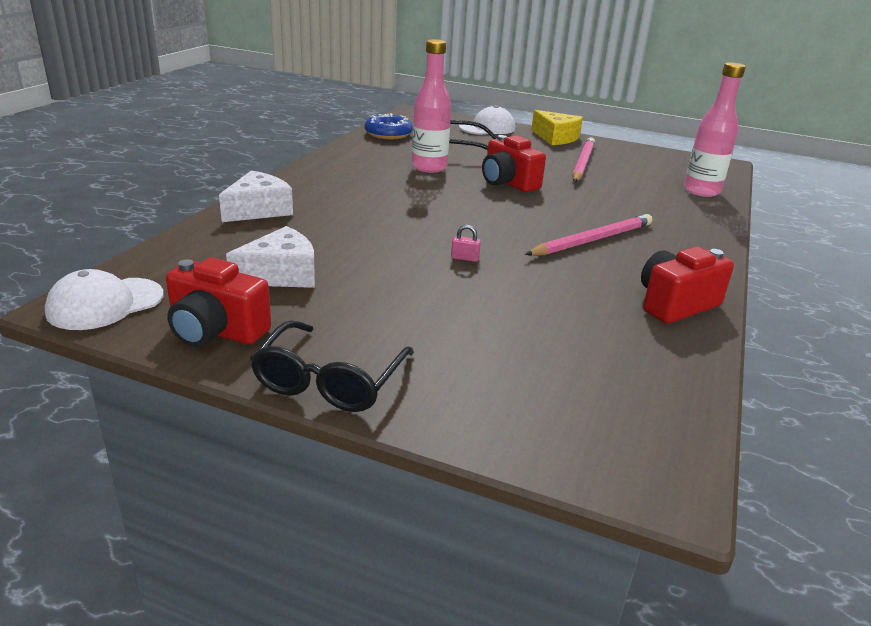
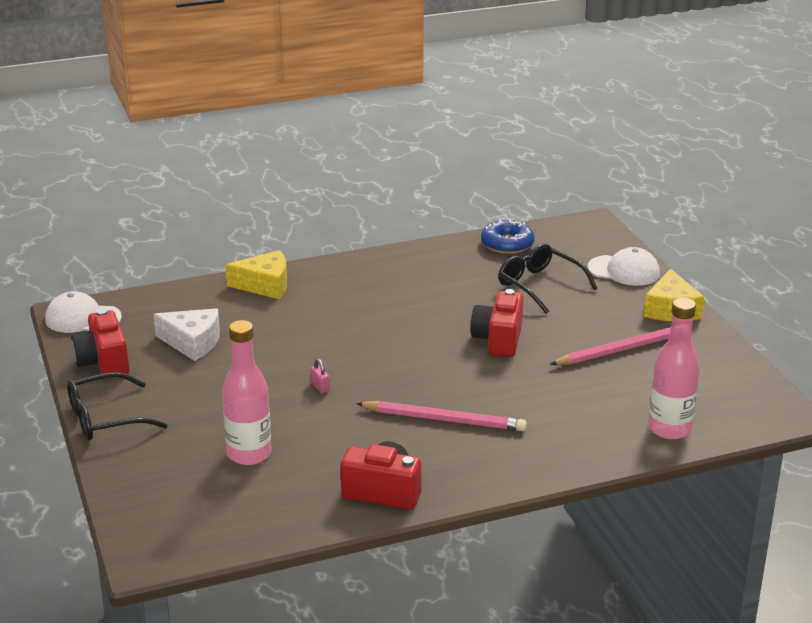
camera: 50 degrees right, 0 degrees up
white cheese [219,171,293,222] -> yellow cheese [225,250,287,299]
pink bottle [412,39,451,173] -> pink bottle moved to [222,320,271,465]

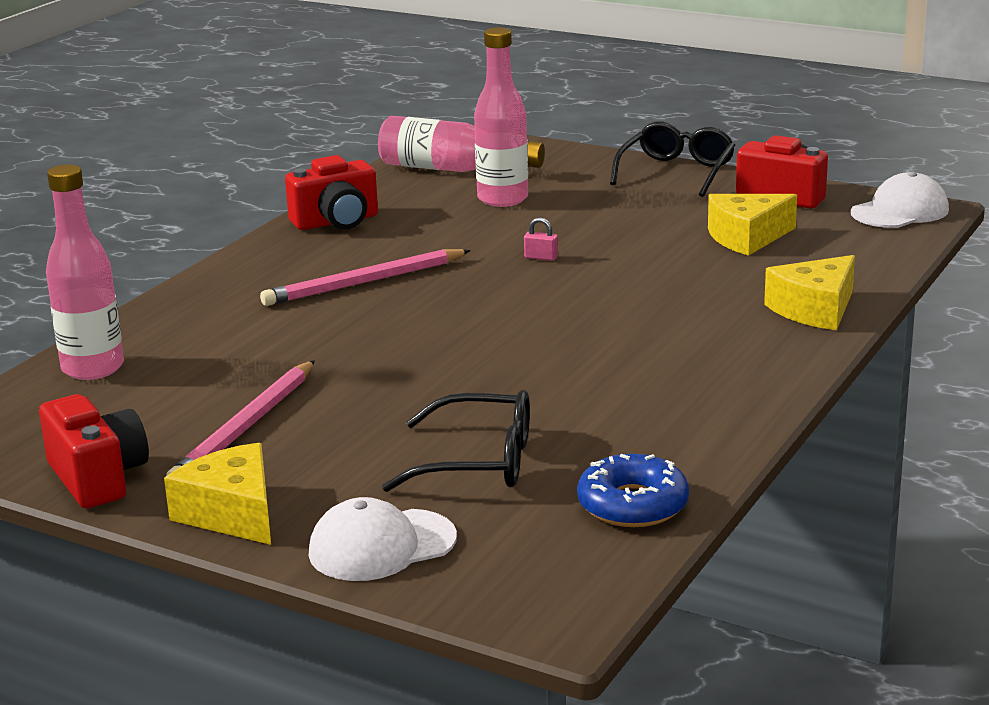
camera: 140 degrees right, 5 degrees down
white cheese [154,308,220,361] -> yellow cheese [708,194,797,256]
red camera [471,289,523,357] -> red camera moved to [39,394,149,509]
none -> pink bottle [378,116,545,172]

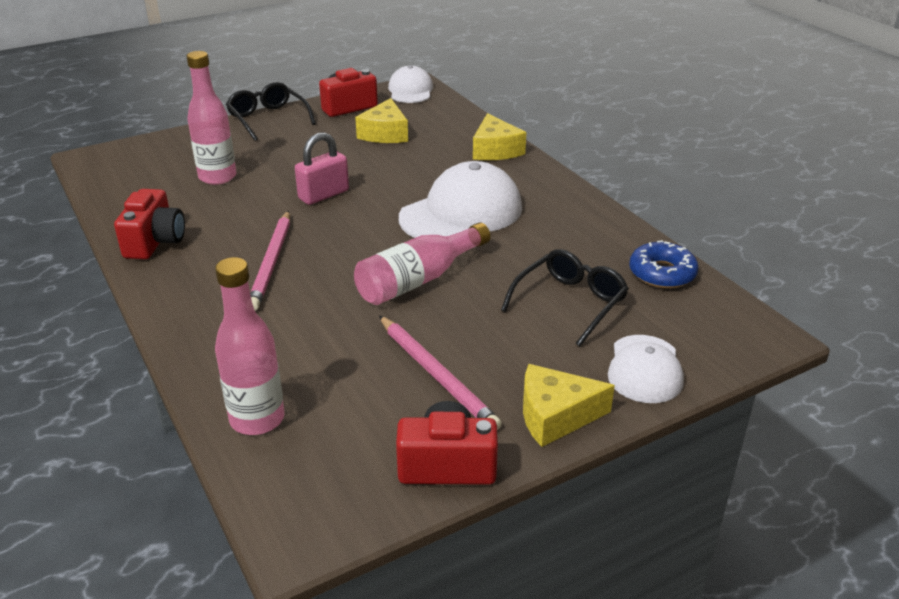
camera: 60 degrees left, 10 degrees up
pink bottle [378,116,545,172] -> pink bottle moved to [354,223,490,305]
pink padlock [524,217,558,261] -> pink padlock [295,132,349,205], size x2.22
none -> white cap [399,161,522,238]

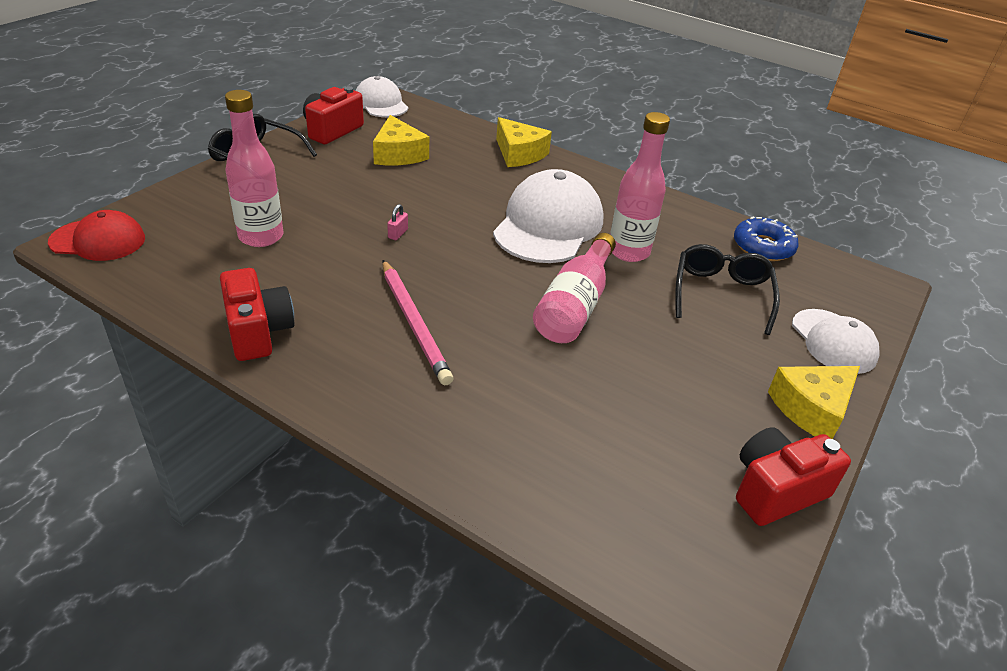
camera: 30 degrees left, 5 degrees up
pink bottle [215,257,285,435] -> pink bottle moved to [610,112,670,262]
pink padlock [295,132,349,205] -> pink padlock [387,204,408,240], size x0.45
pink pencil [379,316,502,430] -> none
none -> red cap [48,210,145,261]

